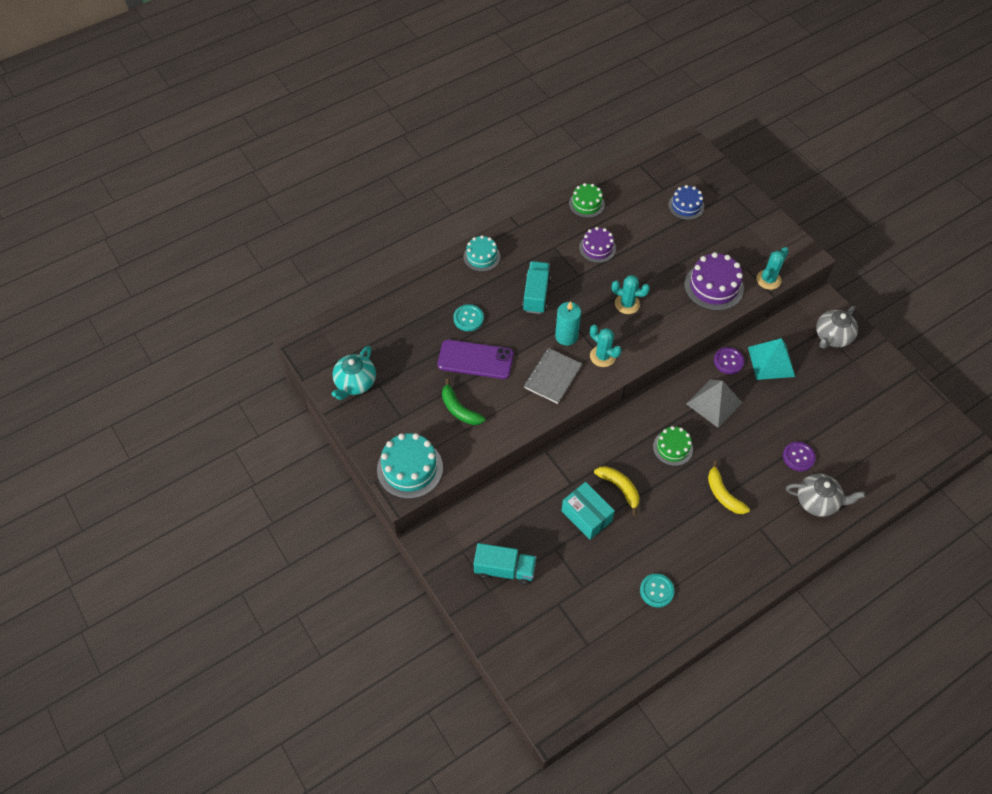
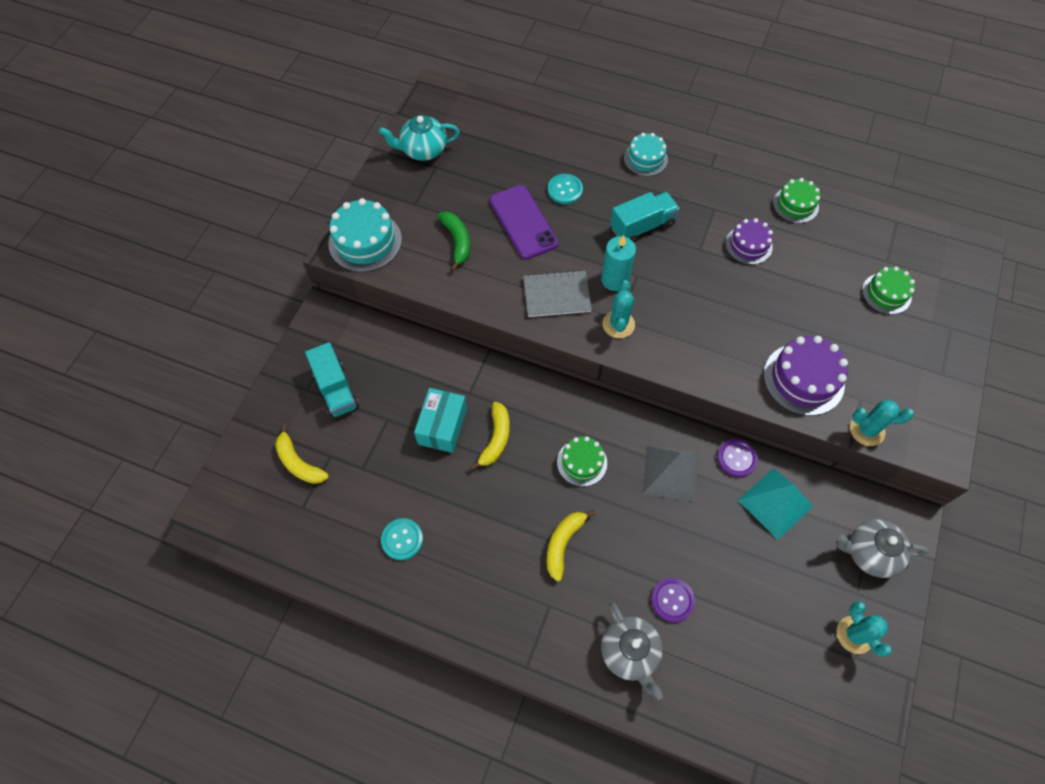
camera: 55 degrees right, 5 degrees up
green banana [442,379,485,425] -> green banana turned 150 degrees clockwise [438,211,470,271]
turquoise cactus [612,275,650,314] -> turquoise cactus moved to [837,601,892,657]
blue cake [668,185,704,220] -> green cake [862,266,915,314]
none -> yellow banana [275,424,329,484]

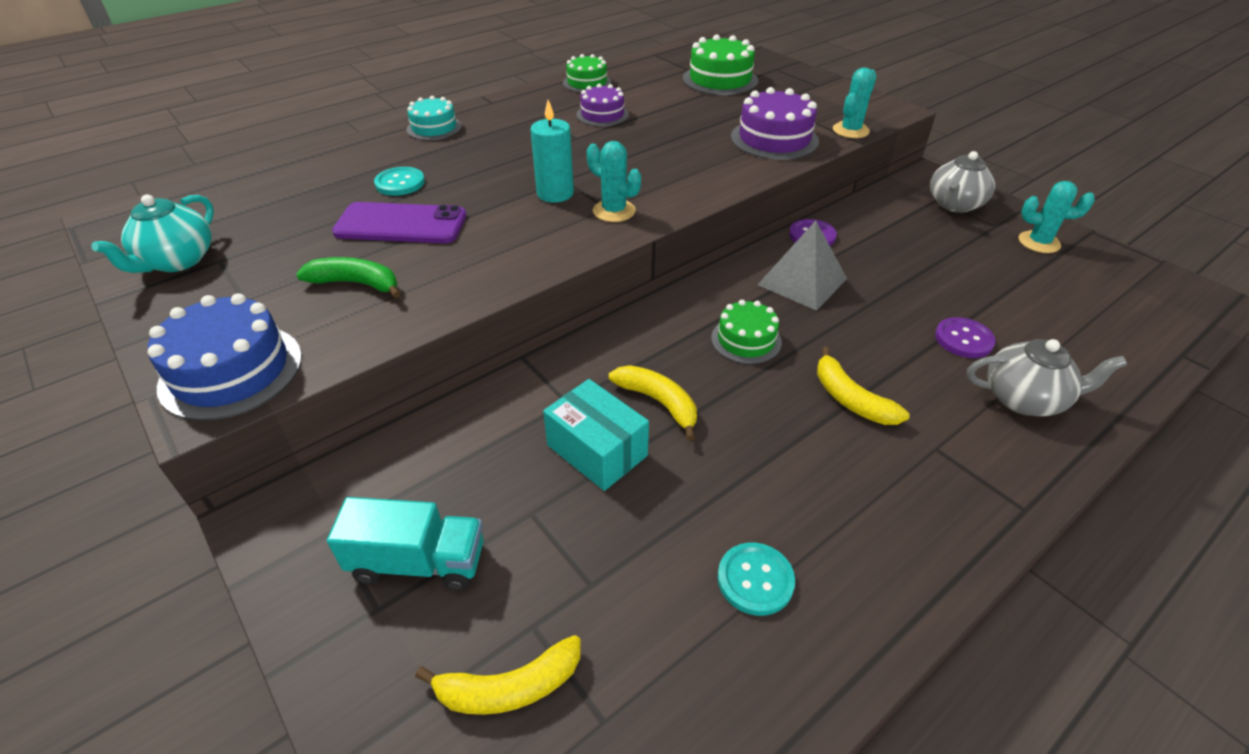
camera: 60 degrees left, 20 degrees down
turquoise cake [328,198,402,272] -> blue cake [148,293,302,421]
grey notebook [523,270,592,317] -> none
turquoise truck [610,192,680,243] -> none
turquoise pyramid [738,468,814,540] -> none
green cake [862,266,915,314] -> green cake [683,34,758,95], size x1.57

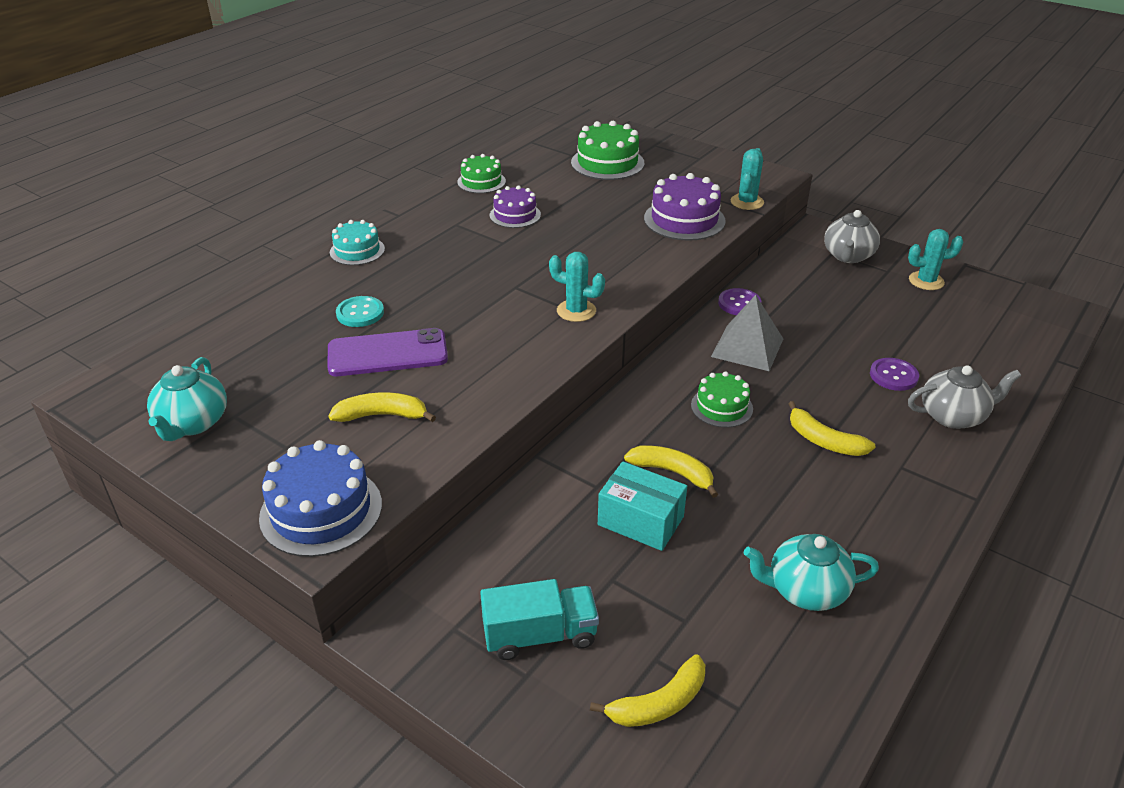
camera: 15 degrees left, 5 degrees down
green banana [296,257,401,298] -> yellow banana [329,393,436,422]
turquoise candle [530,100,574,203] -> none
turquoise button [717,542,795,616] -> turquoise teapot [744,534,879,611]

